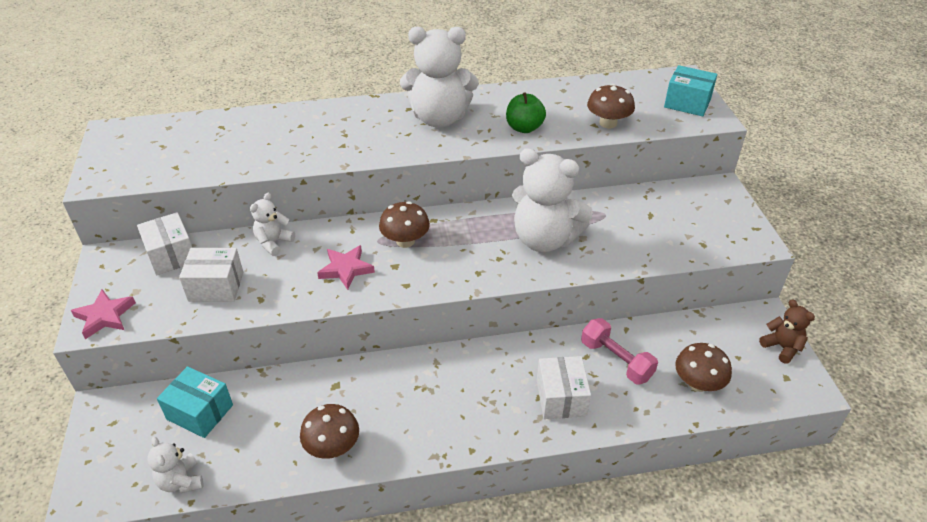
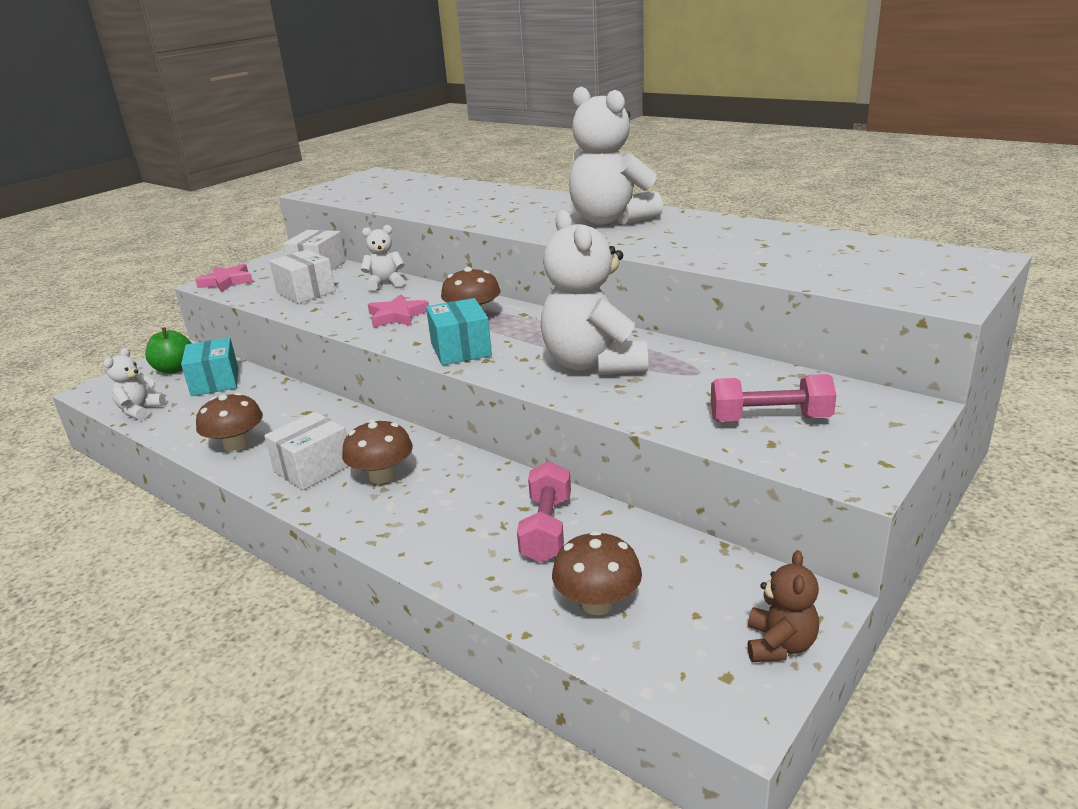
camera: 50 degrees right, 15 degrees down
green apple [506,92,546,133] -> green apple moved to [145,327,192,374]
white box [537,356,591,419] -> white box moved to [264,412,348,490]
brown mushroom [587,84,635,128] -> brown mushroom moved to [342,419,413,484]
turquoise box [664,65,717,116] -> turquoise box moved to [426,298,492,365]
none -> pink dumbbell [711,374,836,422]

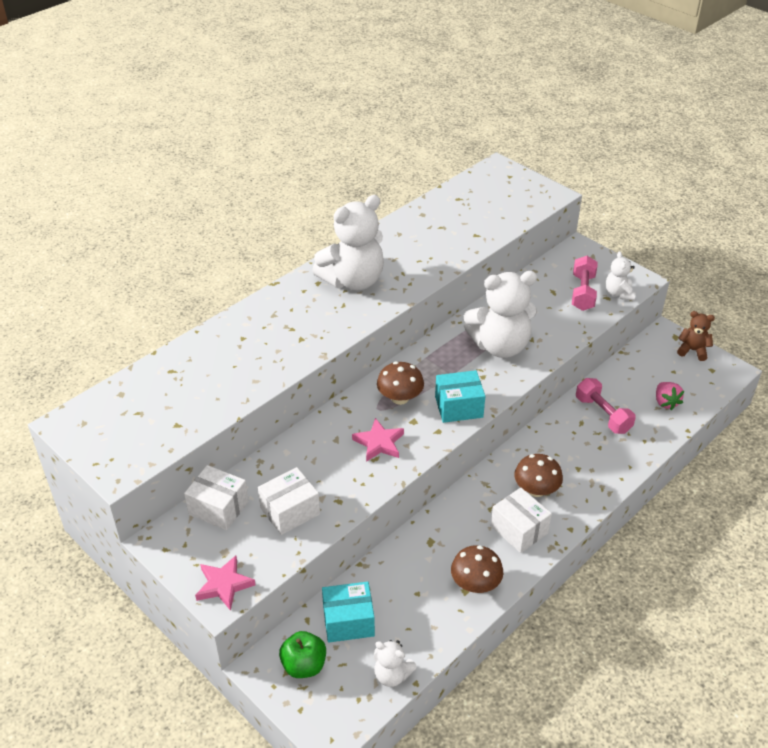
camera: 85 degrees left, 15 degrees up
white teddy bear [361,225,405,291] -> white teddy bear moved to [606,251,636,301]
pink dumbbell [517,461,571,563] -> pink dumbbell turned 45 degrees clockwise [576,378,636,434]
brown mushroom [552,531,642,615] -> pink strawberry [656,382,684,410]

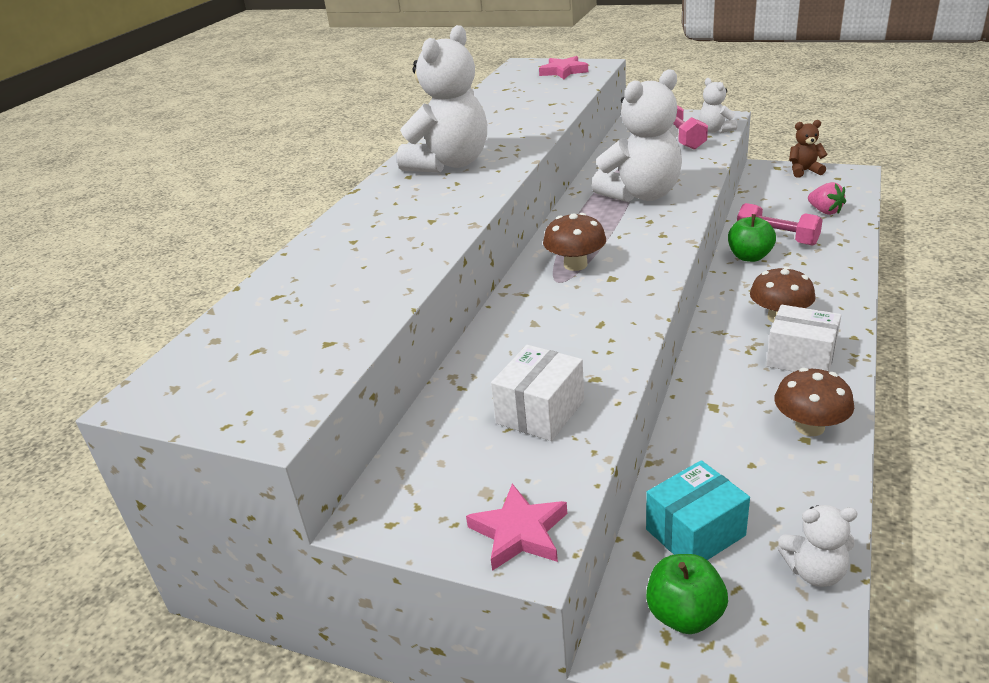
camera: 20 degrees left, 10 degrees down
white box [184,465,249,530] -> none
pink star [352,418,404,462] -> pink star moved to [539,56,588,79]
turquoise box [435,370,485,423] -> none
none -> green apple [728,214,776,262]

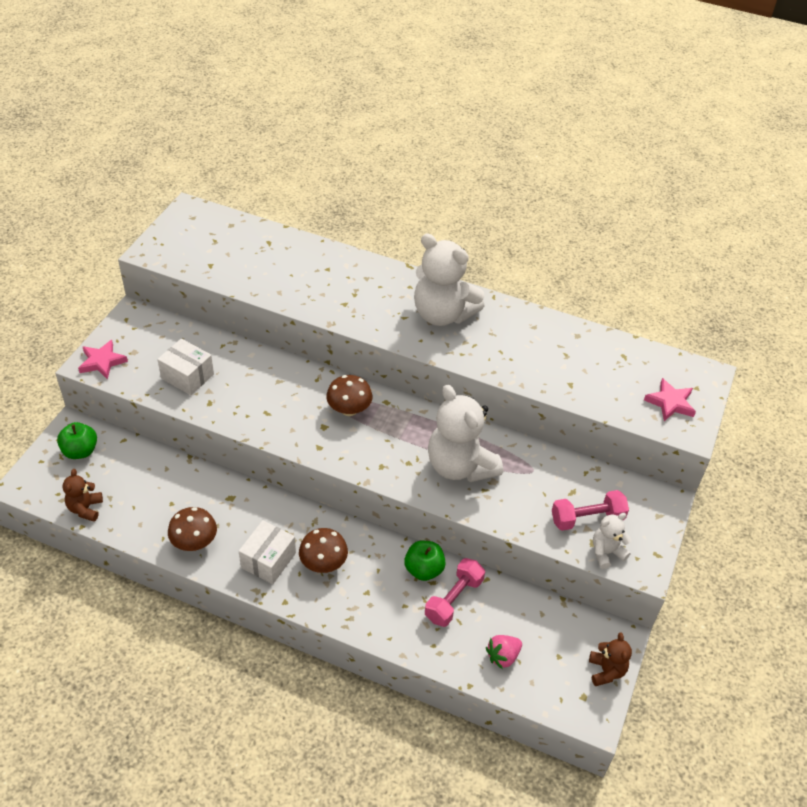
camera: 85 degrees right, 15 degrees up
turquoise box [646,460,750,560] -> none
white teddy bear [777,505,858,587] -> brown teddy bear [63,469,103,522]

